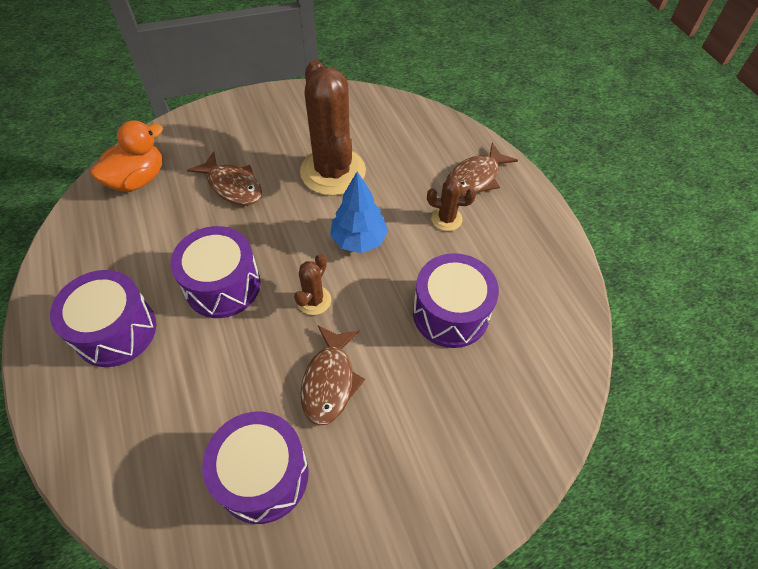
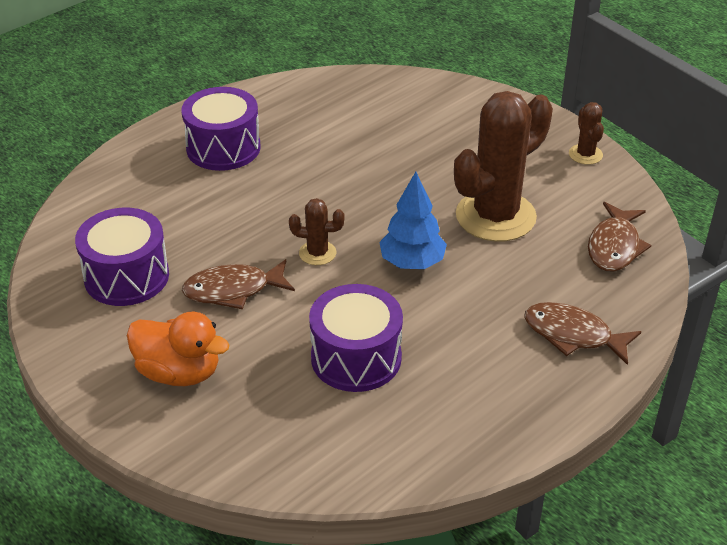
camera: 70 degrees right, 15 degrees down
orange duck [90,120,163,192] -> orange duck moved to [127,312,229,386]
purple drum [170,226,261,318] -> none
brown fish [187,151,262,206] -> brown fish moved to [588,202,651,272]
brown cactus [427,177,476,231] -> brown cactus moved to [569,102,604,165]

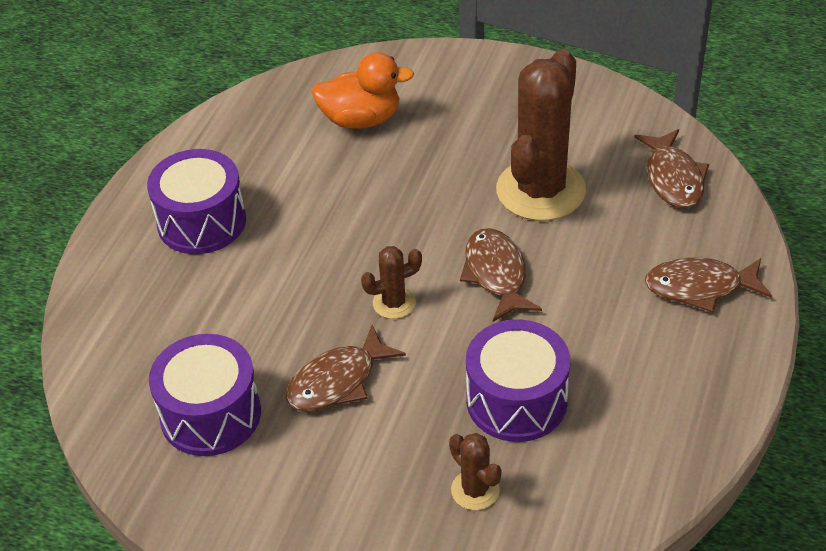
camera: 25 degrees left, 5 degrees up
orange duck [127,312,229,386] -> orange duck moved to [311,52,414,129]
blue tree [379,172,447,269] -> brown fish [460,228,542,322]
brown cactus [569,102,604,165] -> brown cactus moved to [449,433,502,510]

